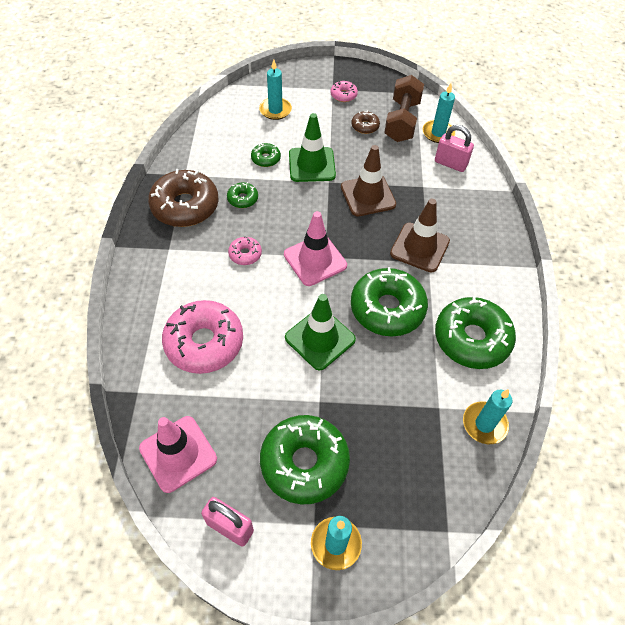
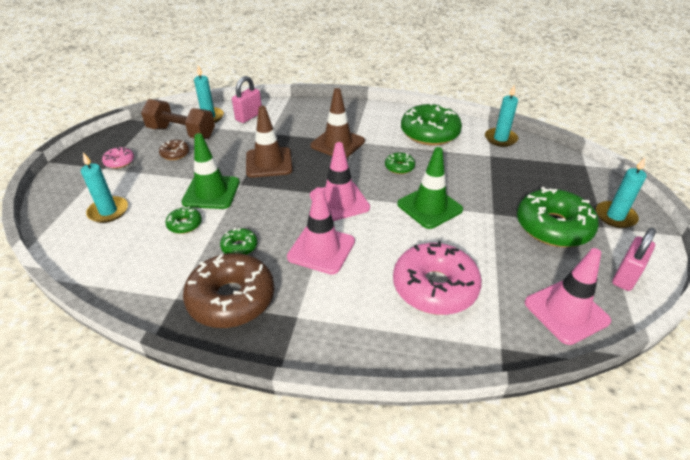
camera: 80 degrees left, 15 degrees down
pink donut [228,237,262,265] -> pink traffic cone [287,187,355,274]
green donut [351,267,428,337] -> green donut [385,152,415,174], size x0.46

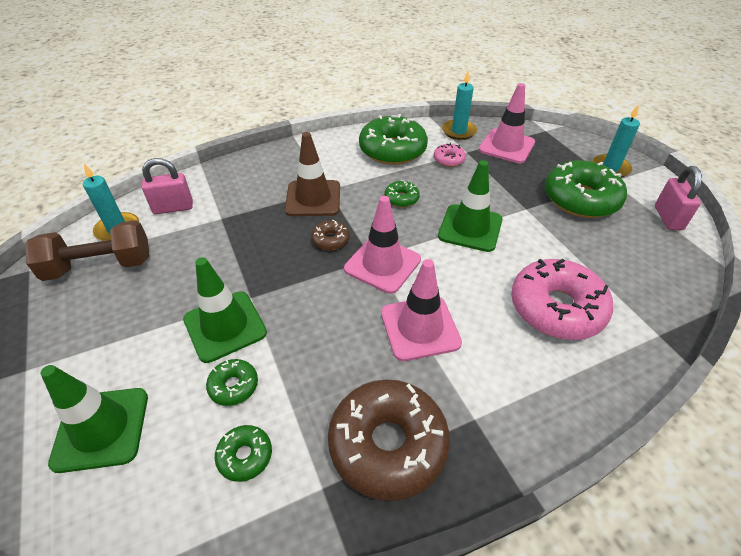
camera: 35 degrees left, 5 degrees up
turquoise candle [81,153,128,223] -> green traffic cone [41,365,148,473]
pink donut [102,147,134,169] -> pink donut moved to [434,143,466,167]
brown donut [159,140,190,160] -> brown donut moved to [311,220,350,250]
green donut [220,228,257,254] -> green donut moved to [215,425,272,482]
pink padlock [232,76,262,123] -> pink padlock turned 75 degrees clockwise [142,158,193,214]
brown traffic cone [246,106,293,178] -> none
pink traffic cone [525,248,611,345] -> pink traffic cone moved to [479,83,535,163]

